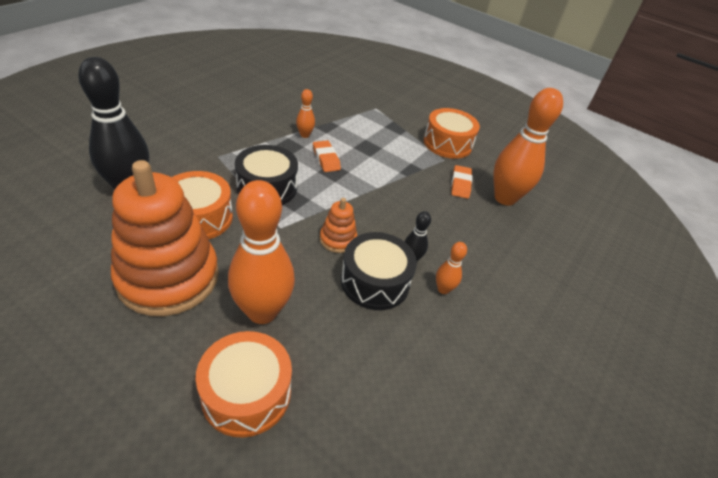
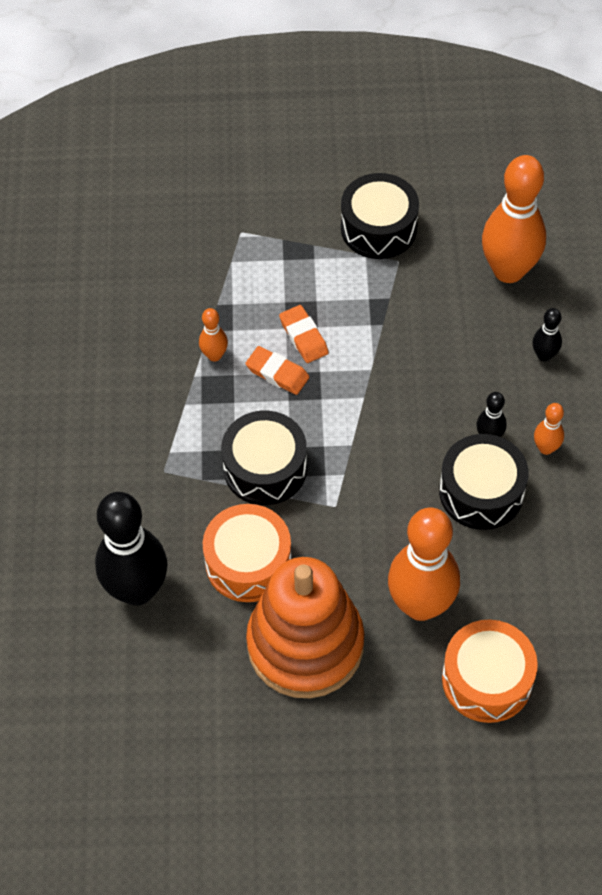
camera: 30 degrees left, 15 degrees up
orange stacking toy [320,198,357,253] -> none
orange drum [424,108,480,159] -> black drum [341,173,419,259]
orange eraser [451,165,472,199] -> orange eraser moved to [279,305,329,363]
none -> black bowling pin [533,308,562,362]

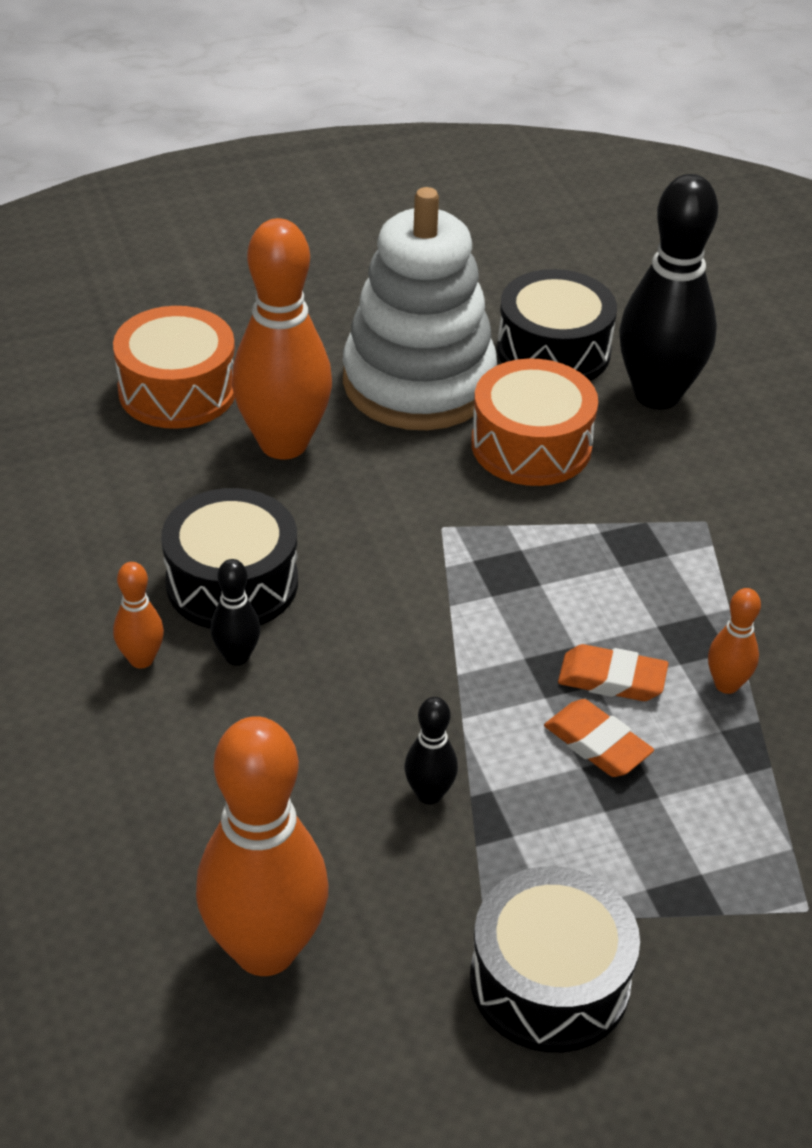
camera: 160 degrees right, 15 degrees down
black drum [221,411,307,505] -> black drum moved to [497,269,617,381]
orange stacking toy [246,557,364,698] -> white stacking toy [343,187,497,430]
black bowling pin [533,308,562,362] -> black bowling pin moved to [404,697,458,805]

